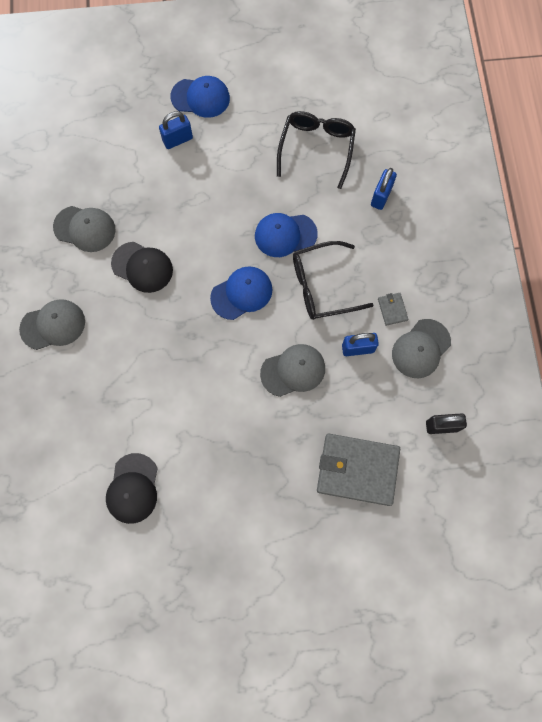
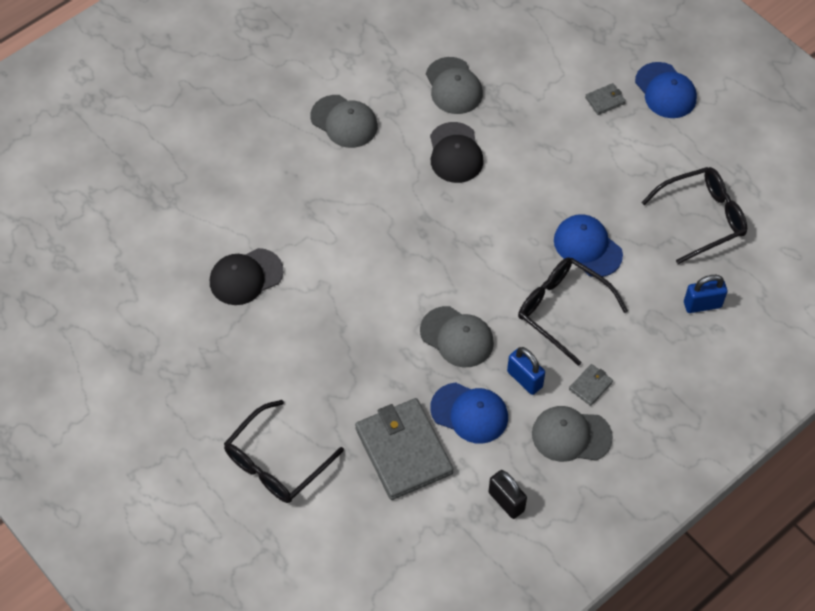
camera: 55 degrees right, 15 degrees down
blue padlock [159,111,193,149] -> grey wallet [585,83,626,115]
blue cap [210,266,273,320] -> blue cap moved to [430,382,508,444]
none -> black glasses [224,400,344,503]

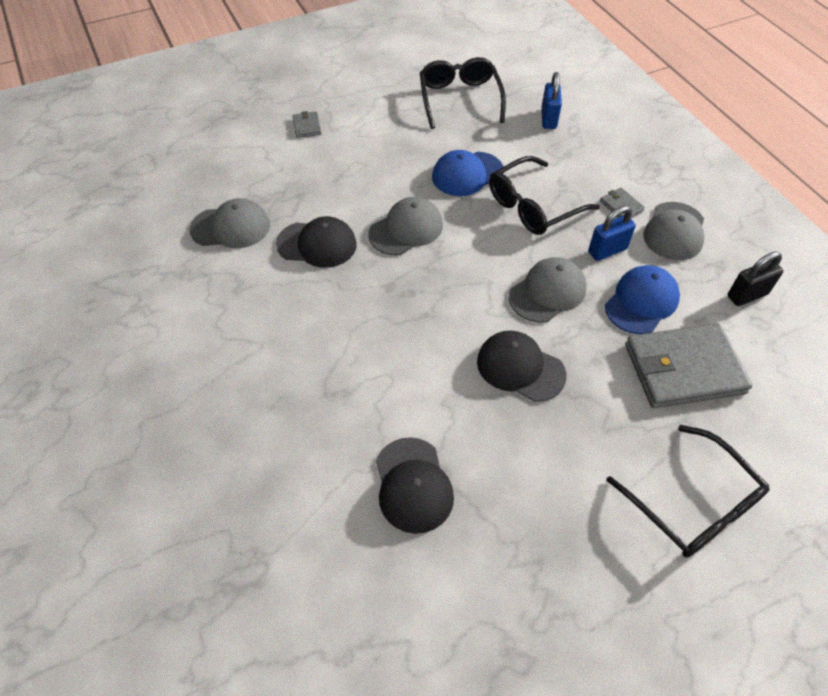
camera: 75 degrees left, 5 degrees down
grey cap [311,95,378,148] -> grey cap moved to [368,197,443,255]
blue cap [635,62,697,118] -> none
none -> black cap [477,331,567,402]

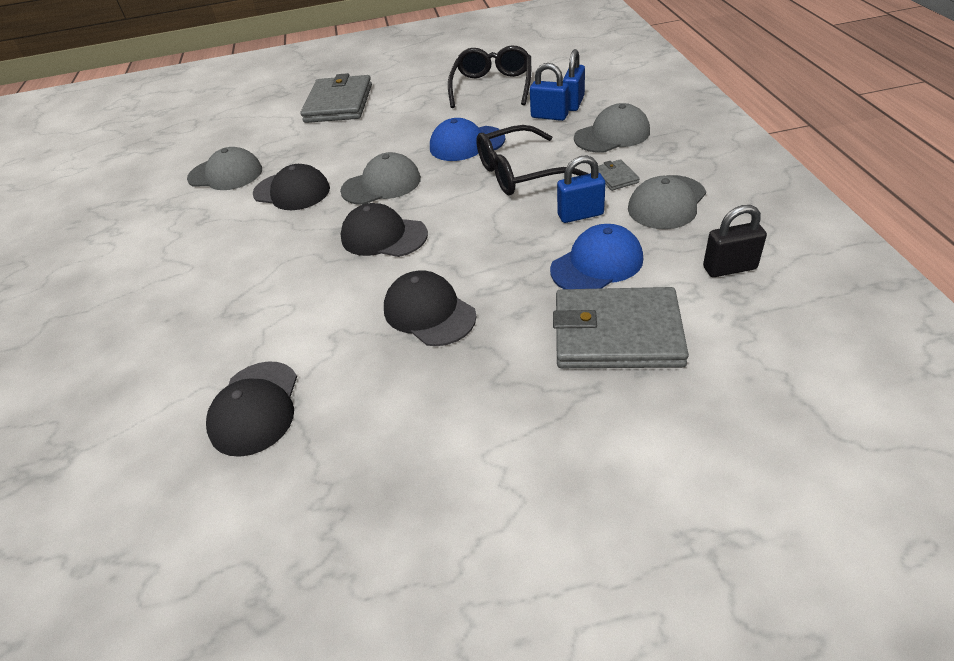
camera: 20 degrees right, 10 degrees down
grey wallet [292,111,322,138] -> grey wallet [301,73,372,123], size x2.38
grey cap [508,257,587,323] -> grey cap moved to [574,103,650,153]
black glasses [606,425,769,558] -> none
none -> black cap [340,203,428,257]
none -> blue padlock [530,63,568,121]

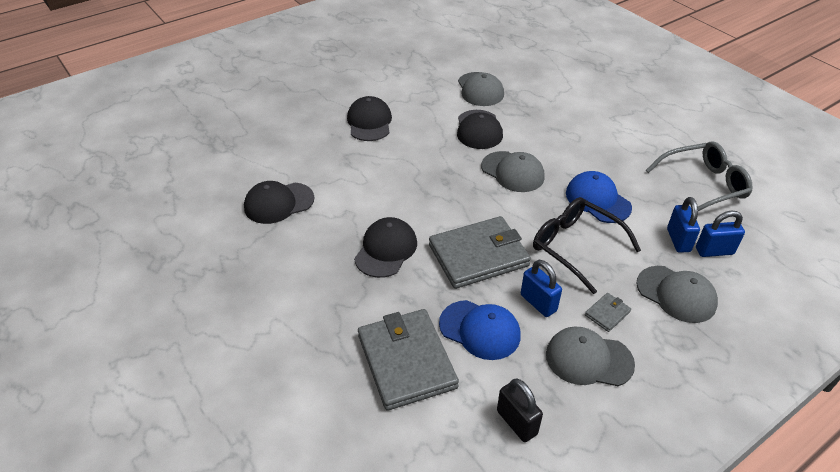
camera: 60 degrees right, 0 degrees up
grey wallet [301,73,372,123] -> grey wallet moved to [429,216,531,289]
black cap [340,203,428,257] -> black cap moved to [347,96,392,141]
black glasses [448,45,531,108] -> grey glasses [646,141,752,211]

